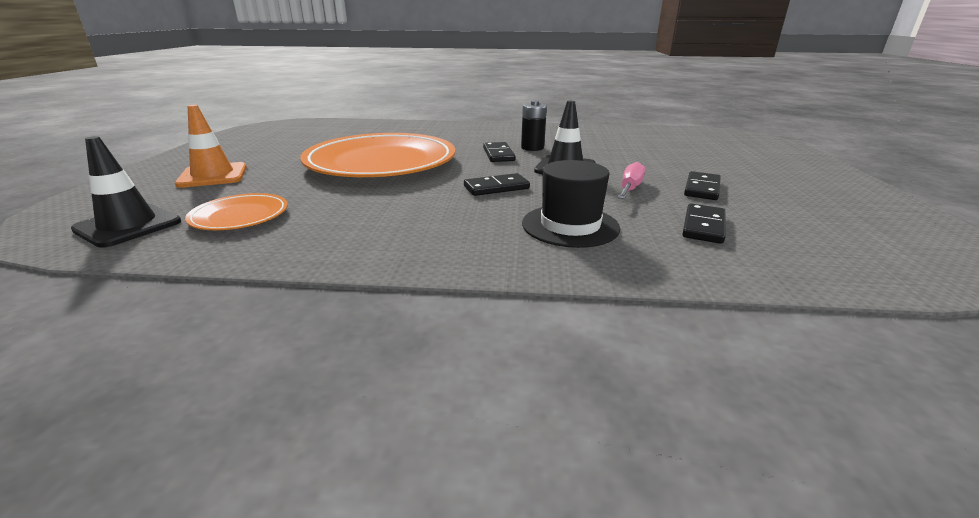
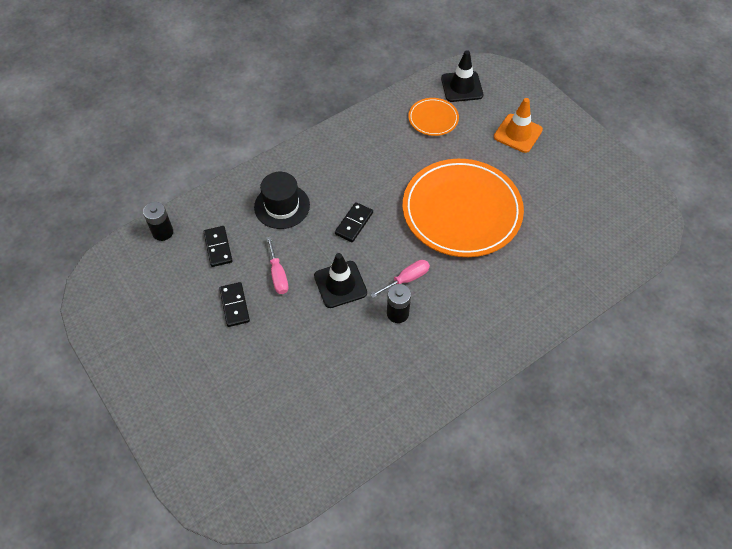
camera: 140 degrees right, 30 degrees up
black domino [483,142,516,162] -> pink screwdriver [370,260,430,298]
none -> black battery [143,202,173,241]

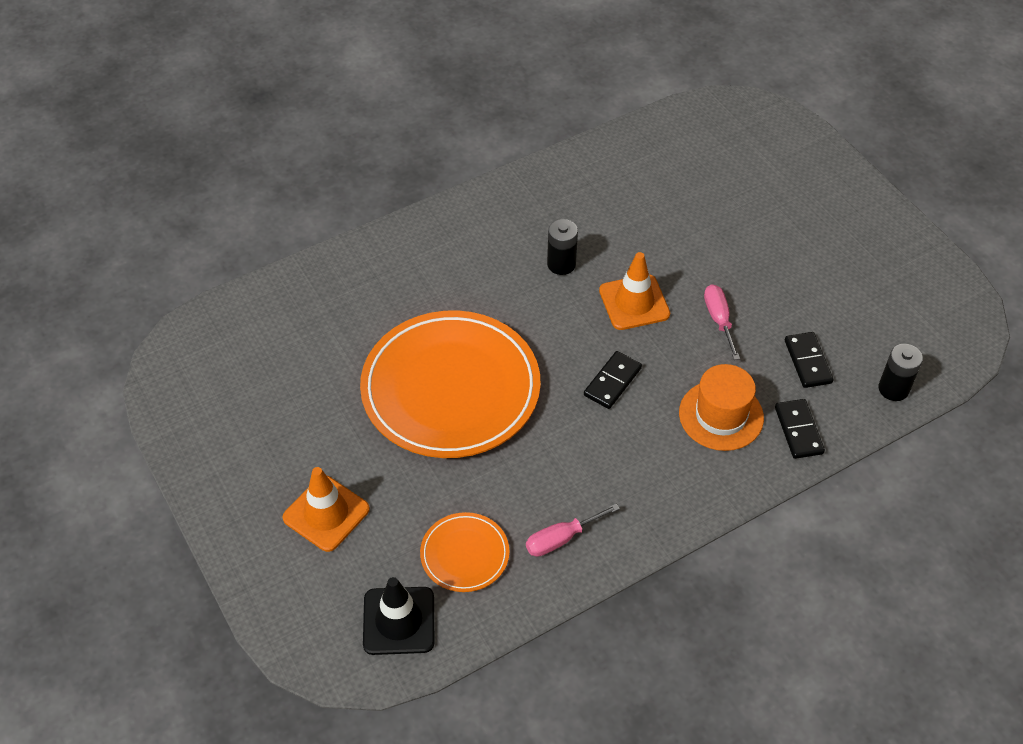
camera: 175 degrees left, 5 degrees down
black domino [219,282,250,327] -> black domino moved to [775,399,825,459]
black hat [254,172,310,229] -> orange hat [679,364,764,451]
black traffic cone [314,253,367,308] -> orange traffic cone [599,252,670,330]
pink screwdriver [370,260,430,298] -> pink screwdriver moved to [526,504,620,557]

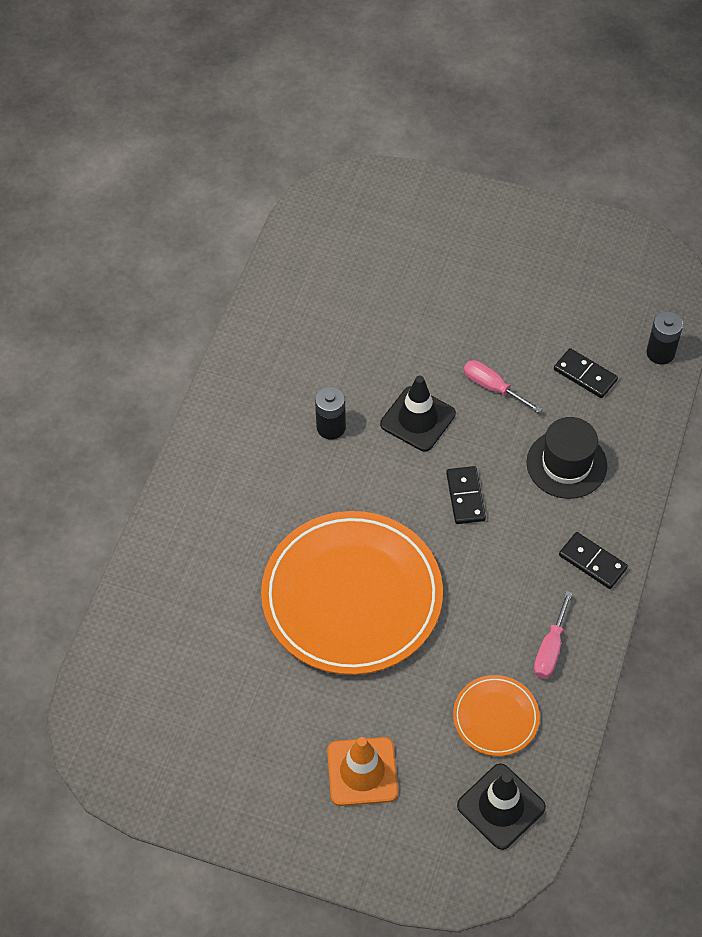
camera: 40 degrees left, 5 degrees up
orange traffic cone [599,252,670,330] -> black traffic cone [380,376,456,451]
orange hat [679,364,764,451] -> black hat [526,417,607,499]
black domino [775,399,825,459] -> black domino moved to [559,532,628,589]

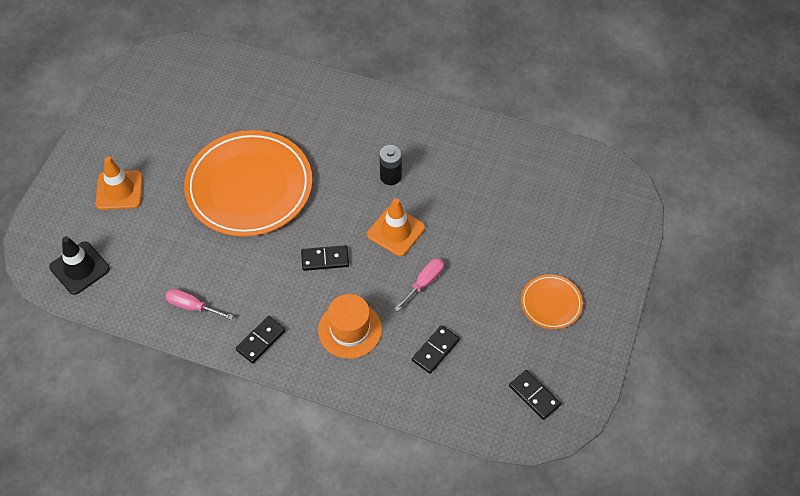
camera: 90 degrees right, 0 degrees up
black traffic cone [380,376,456,451] -> orange traffic cone [367,198,425,256]
orange plate [453,675,540,756] -> orange plate moved to [521,274,583,329]
black hat [526,417,607,499] -> orange hat [318,294,382,359]
black battery [646,311,683,364] -> none
none -> black domino [509,370,561,420]

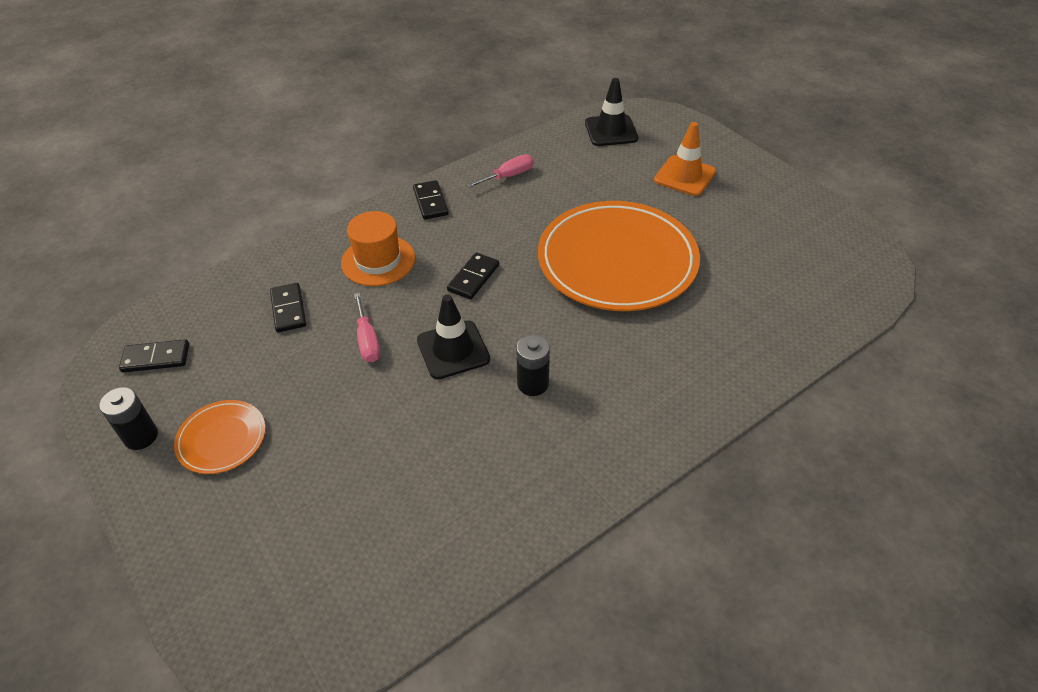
camera: 125 degrees right, 10 degrees down
orange traffic cone [367,198,425,256] -> black traffic cone [417,295,490,379]
none -> black battery [99,387,158,450]

